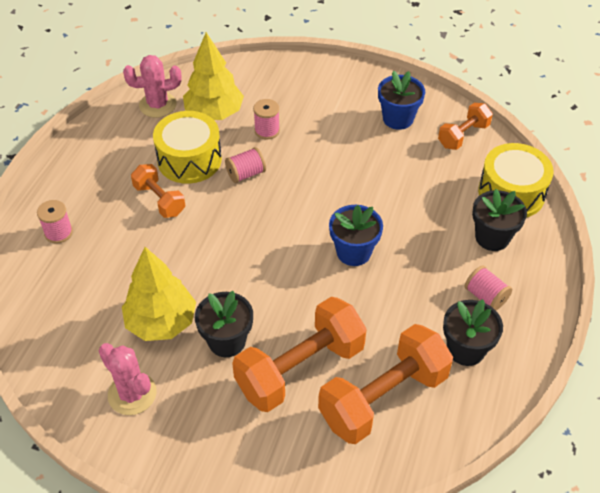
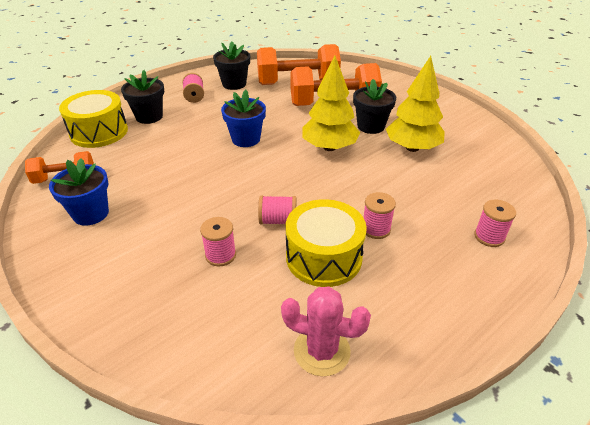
camera: 150 degrees left, 10 degrees down
pink cactus [99,343,157,415] -> none
orange dumbbell [131,164,185,218] -> pink spool [363,192,396,239]
yellow tree [183,32,244,120] -> yellow tree moved to [302,56,360,151]

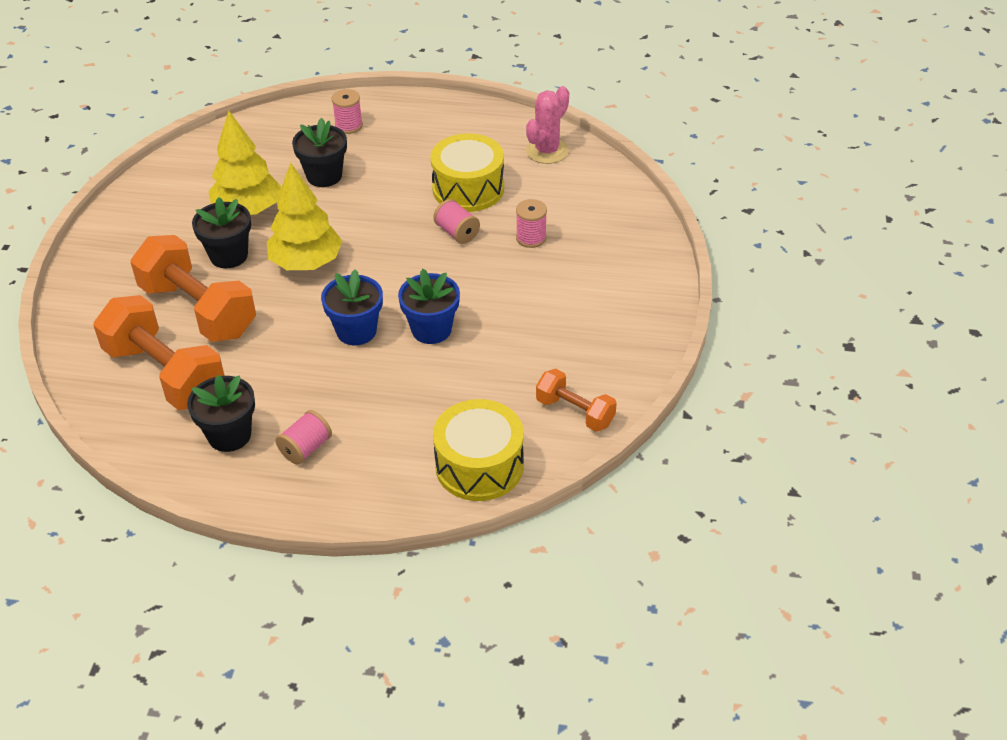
camera: 130 degrees left, 5 degrees up
blue flower pot [49,158,109,226] -> blue flower pot moved to [398,269,460,344]
black flower pot [121,70,164,124] -> black flower pot moved to [292,118,347,187]
pink cactus [281,286,371,376] -> pink cactus turned 60 degrees clockwise [526,86,569,164]
pink spool [363,192,396,239] -> none

